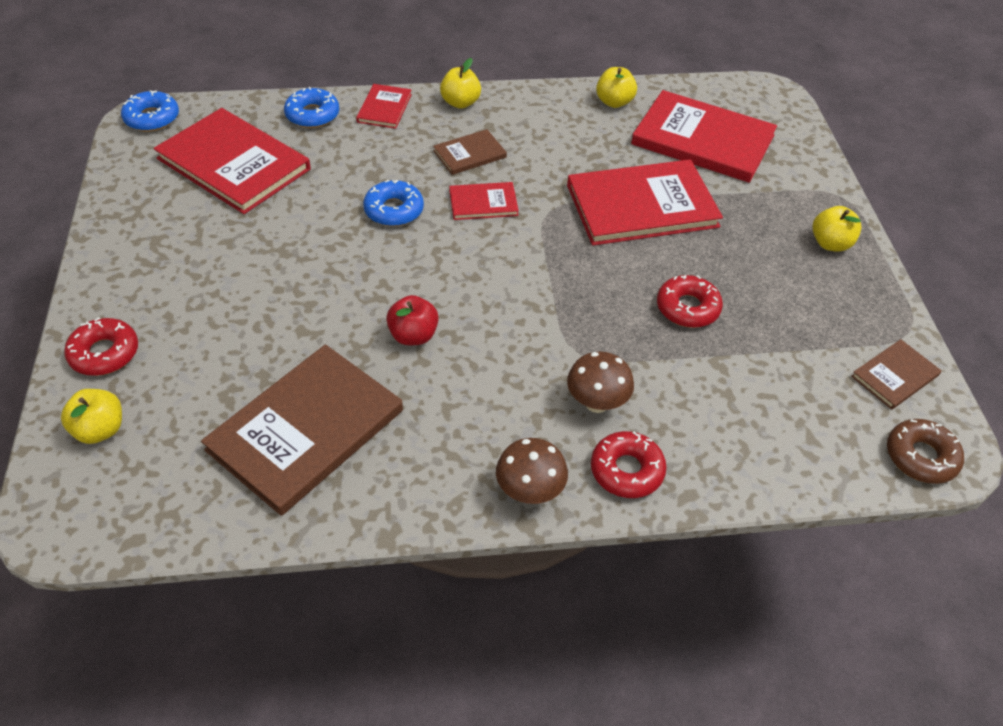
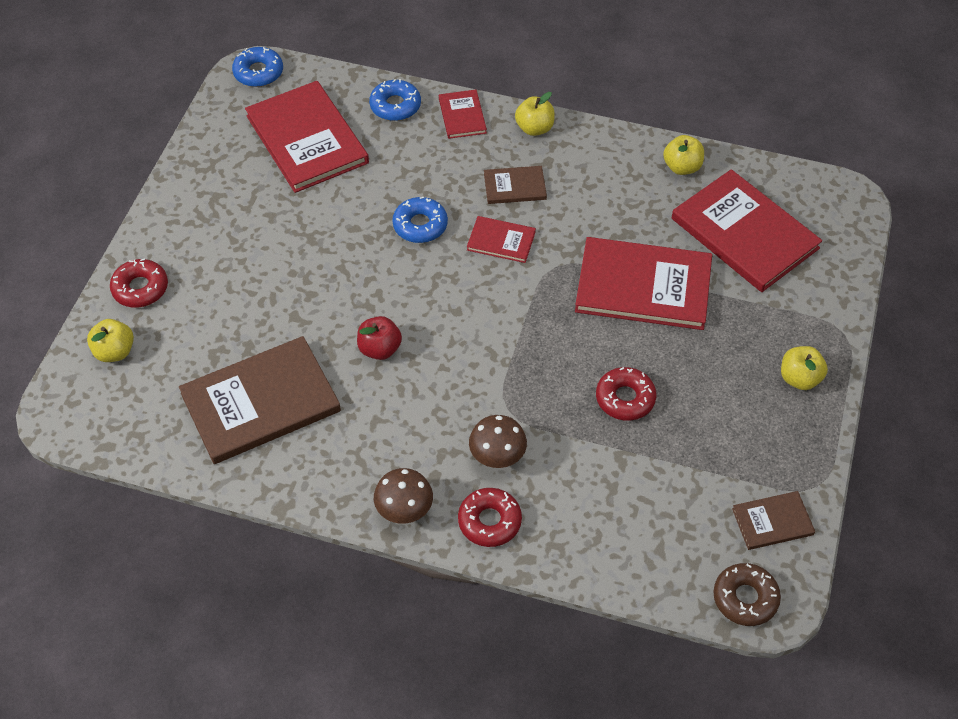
camera: 25 degrees right, 5 degrees up
red book [356,84,412,129] -> red book turned 45 degrees counterclockwise [439,90,487,139]

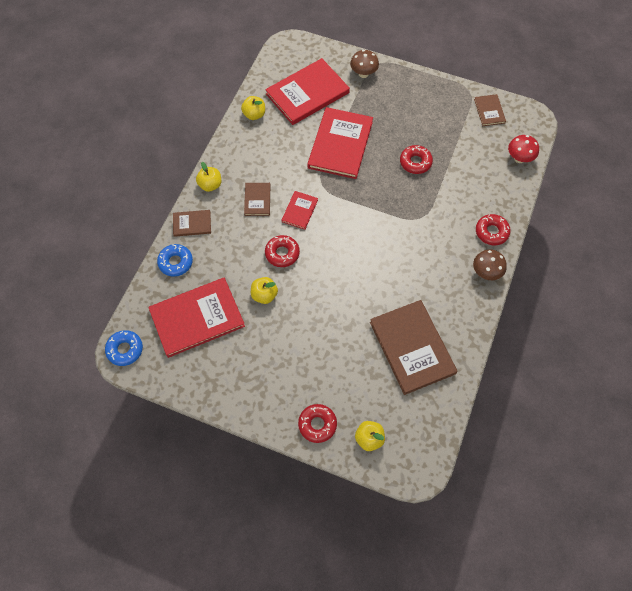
camera: 85 degrees left, 10 degrees up
red apple [357,316,402,360] -> none
blue donut [392,197,448,243] -> red donut [265,235,300,267]
red book [439,90,487,139] -> brown book [173,210,211,237]
brown mushroom [469,415,527,468] -> brown mushroom moved to [350,50,379,78]
brown donut [714,563,781,626] -> none
yellow apple [781,346,828,390] -> yellow apple moved to [251,277,278,304]
none -> red mushroom [508,135,539,163]

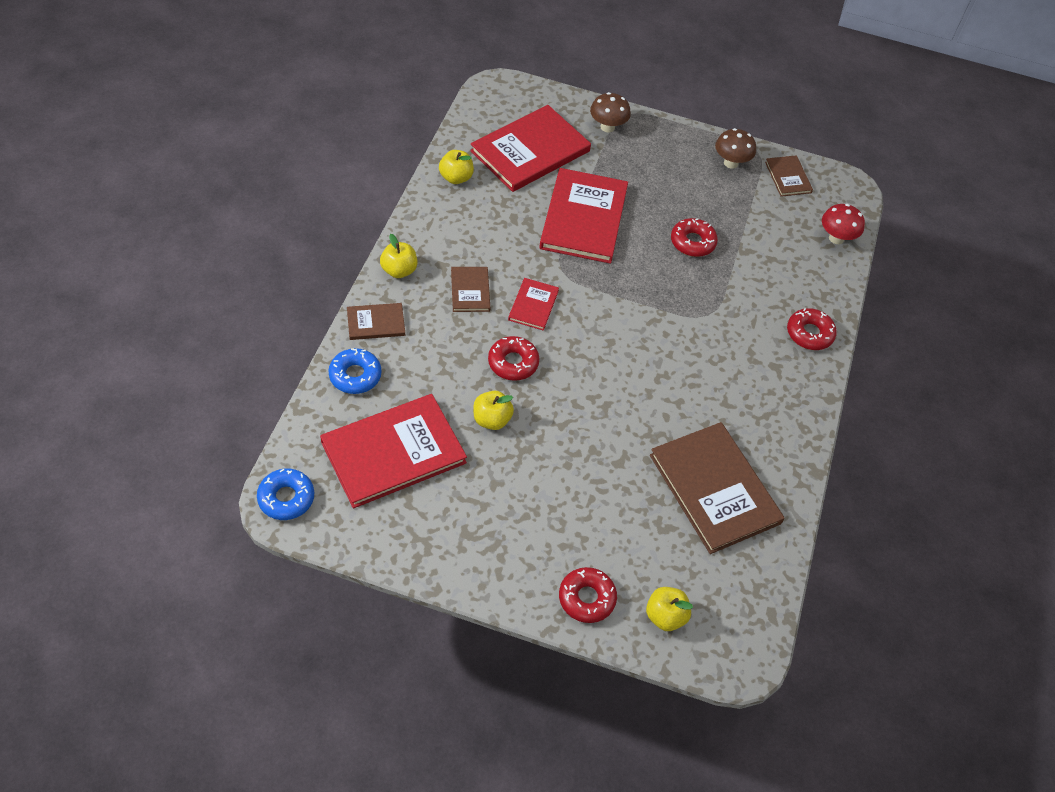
camera: 10 degrees left, 10 degrees down
brown mushroom [473,249,507,280] -> brown mushroom moved to [715,128,756,169]

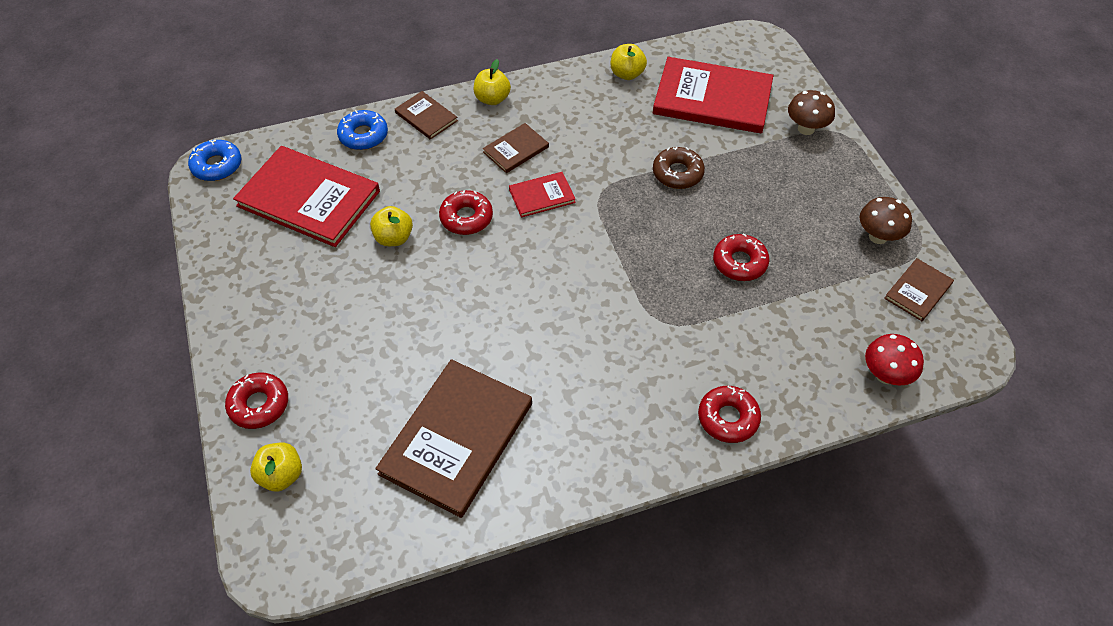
camera: 60 degrees right, 0 degrees up
red book [539,168,628,264] -> brown donut [653,147,705,189]

